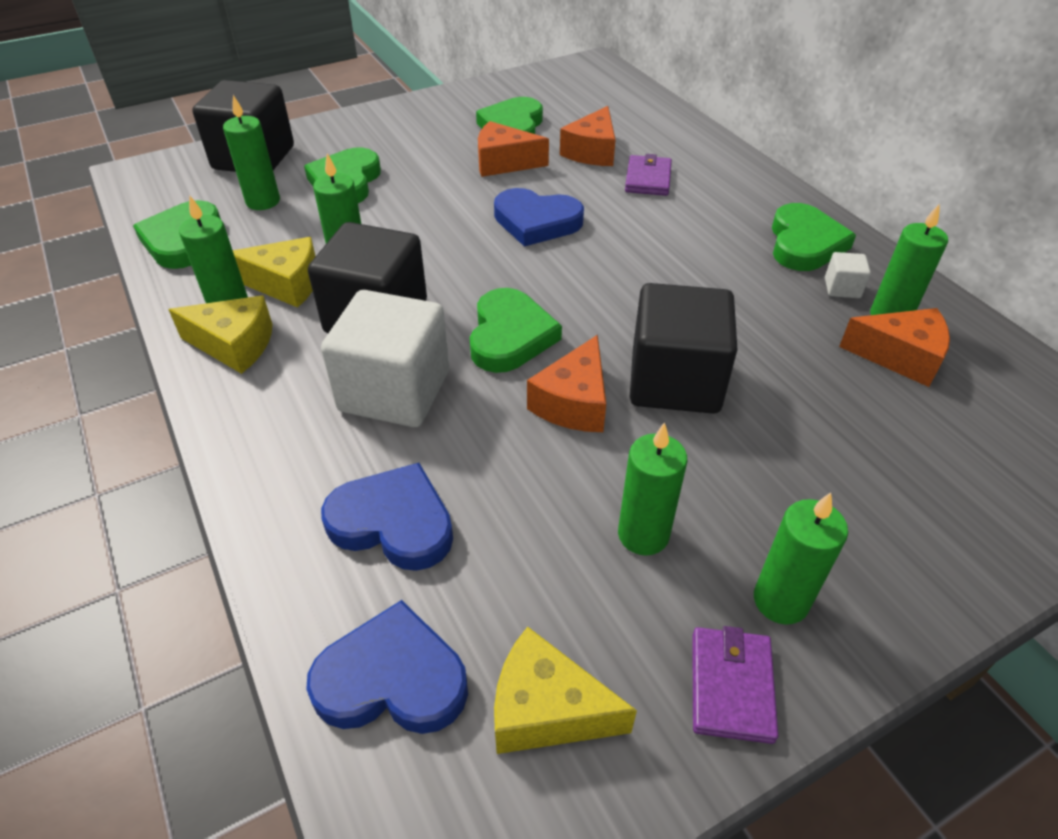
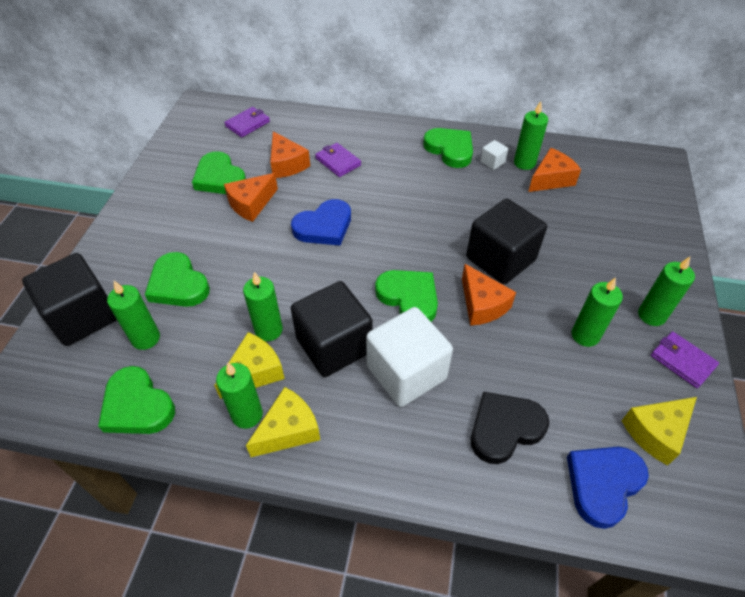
camera: 50 degrees left, 5 degrees up
blue heart [321,463,453,571] -> black heart [471,392,549,464]
none -> purple wallet [224,107,270,138]

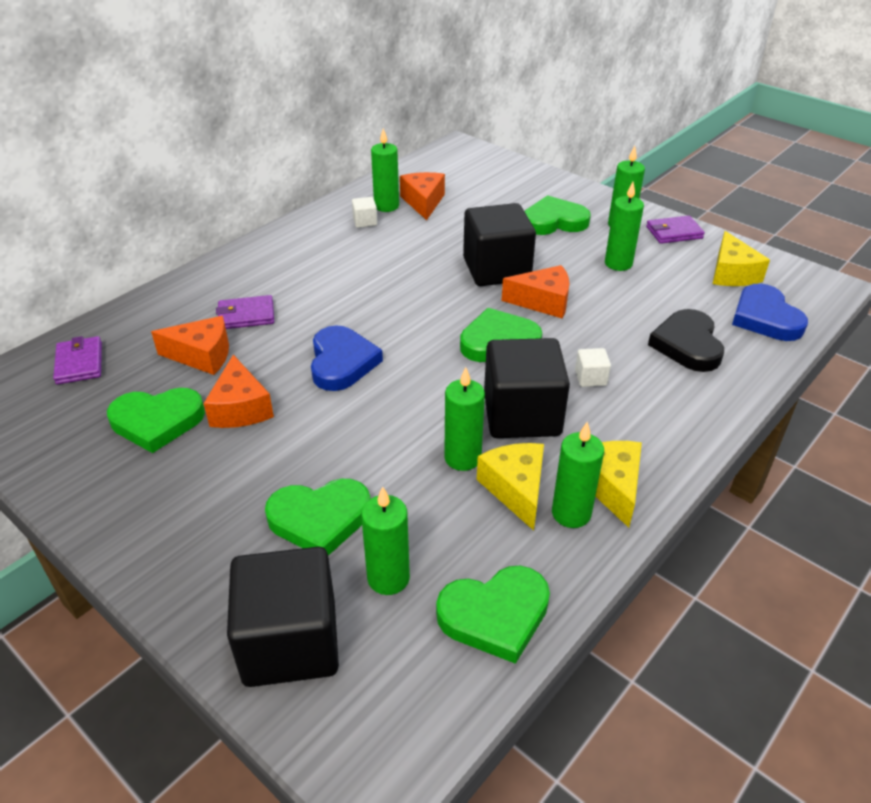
camera: 60 degrees left, 10 degrees down
white cube [366,307,453,407] -> white cube [575,348,611,387], size x0.41
green heart [423,128,473,168] -> green heart moved to [524,195,591,235]

